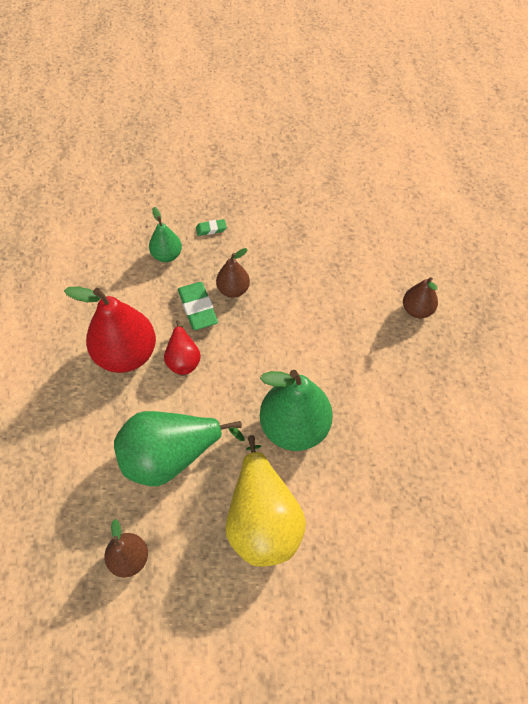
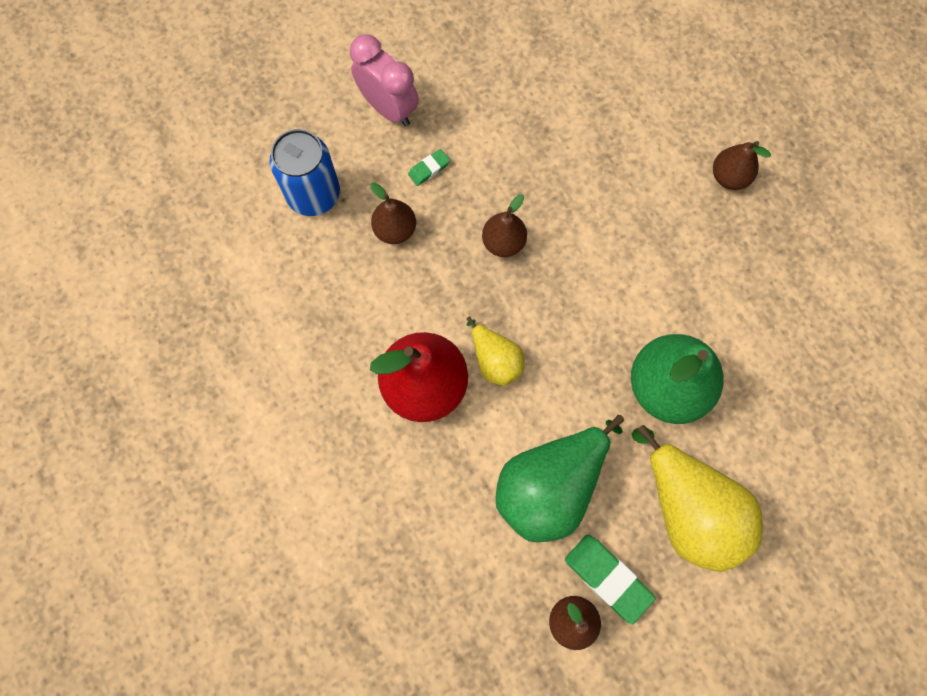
camera: 25 degrees left, 15 degrees up
green pear [149,207,182,262] -> brown pear [370,182,416,244]
red pear [164,320,201,375] -> yellow pear [467,316,525,386]
green eraser [178,282,218,330] -> green eraser moved to [565,535,656,624]
none -> blue can [269,129,340,216]
none -> pink clock [350,34,419,127]

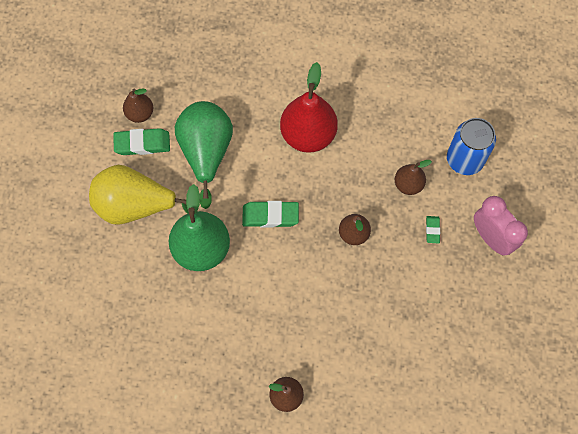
camera: 130 degrees right, 5 degrees down
pink clock [350,34,419,127] -> pink clock turned 120 degrees counterclockwise [474,196,528,256]
yellow pear [467,316,525,386] -> none
none -> green eraser [242,201,299,228]

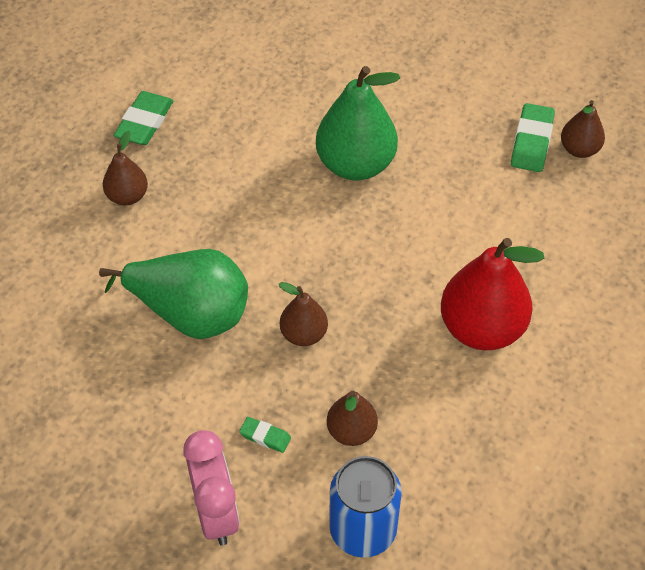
camera: 110 degrees right, 15 degrees down
yellow pear [89,165,189,225] -> none
green pear [175,101,233,209] -> green pear moved to [99,249,248,339]
green eraser [242,201,299,228] -> green eraser moved to [113,91,173,145]
pink clock [474,196,528,256] -> pink clock turned 90 degrees counterclockwise [183,430,240,546]

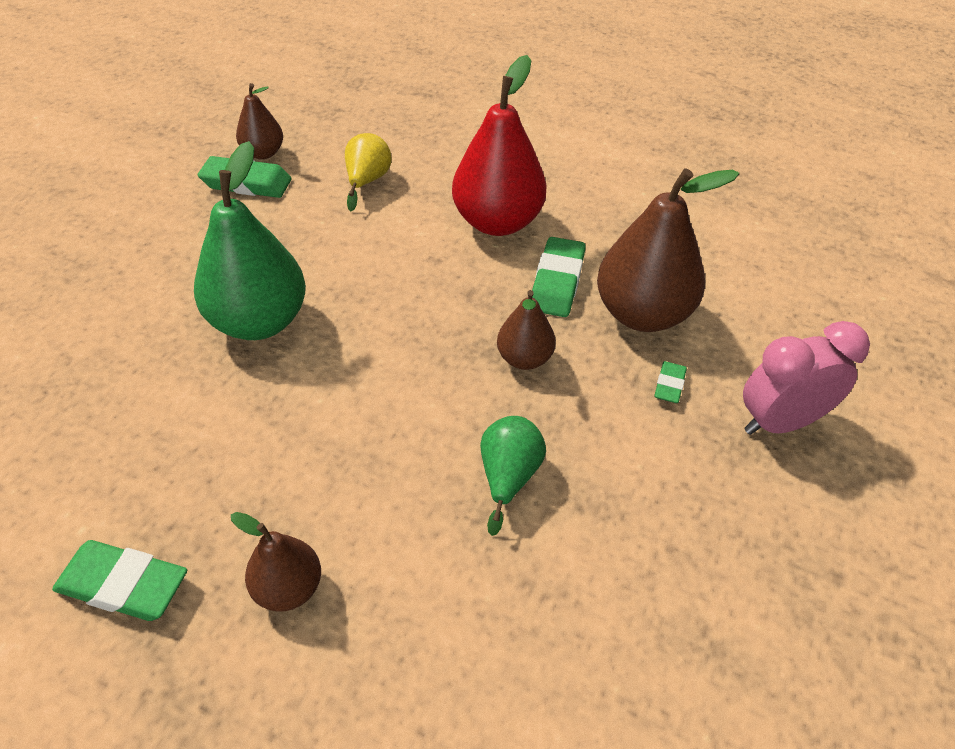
camera: 95 degrees left, 5 degrees down
green pear [99,249,248,339] -> green pear [480,416,546,536], size x0.54
brown pear [327,391,378,446] -> brown pear [597,168,739,332], size x1.86
blue can [329,456,402,557] -> none
none -> yellow pear [345,133,392,211]
none -> green eraser [532,237,586,317]

